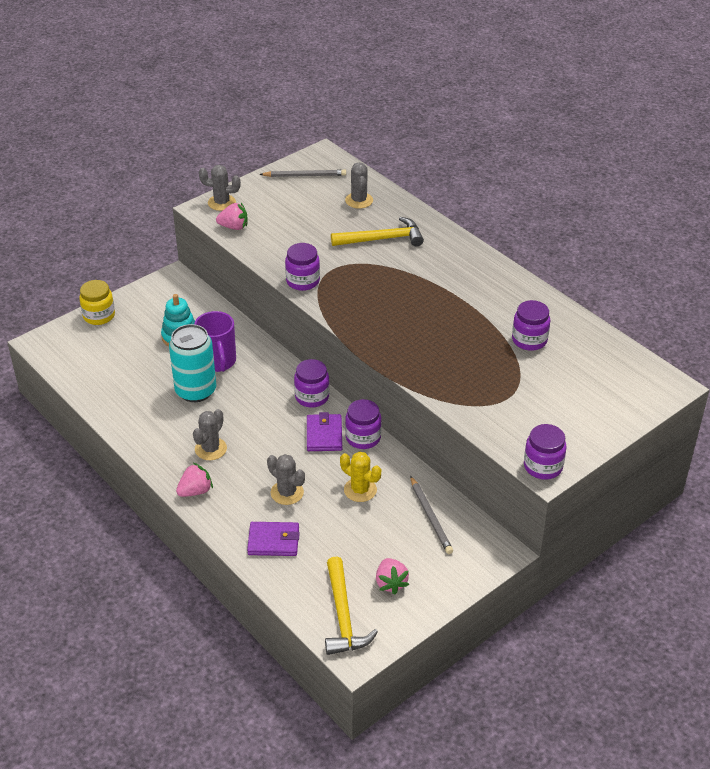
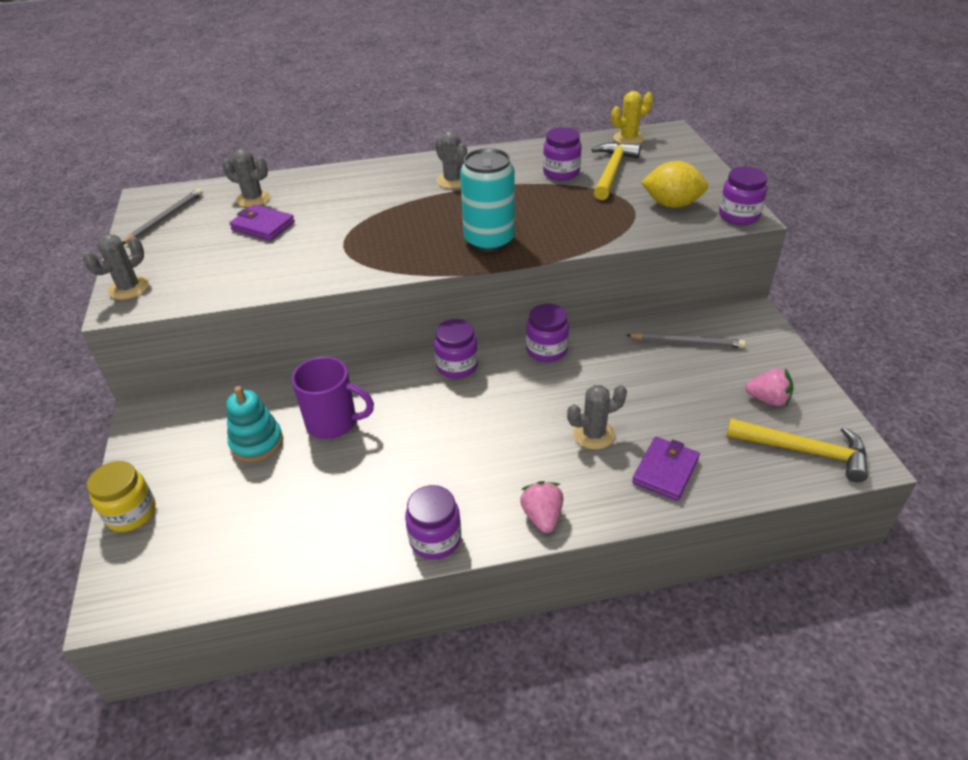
camera: 60 degrees left, 0 degrees up
turquoise can [169,324,216,402] -> turquoise can moved to [460,148,515,252]
grey cactus [193,409,227,460] -> grey cactus moved to [435,131,467,189]
pink strawberry [216,203,248,230] -> none
purple jar [285,243,320,291] -> purple jar moved to [405,485,461,560]
purple wallet [307,412,342,451] -> purple wallet moved to [229,205,295,241]
yellow hammer [331,217,424,246] -> yellow hammer moved to [592,142,641,200]
yellow cactus [340,451,381,502] -> yellow cactus moved to [611,91,653,144]
none -> yellow lemon [641,161,708,208]

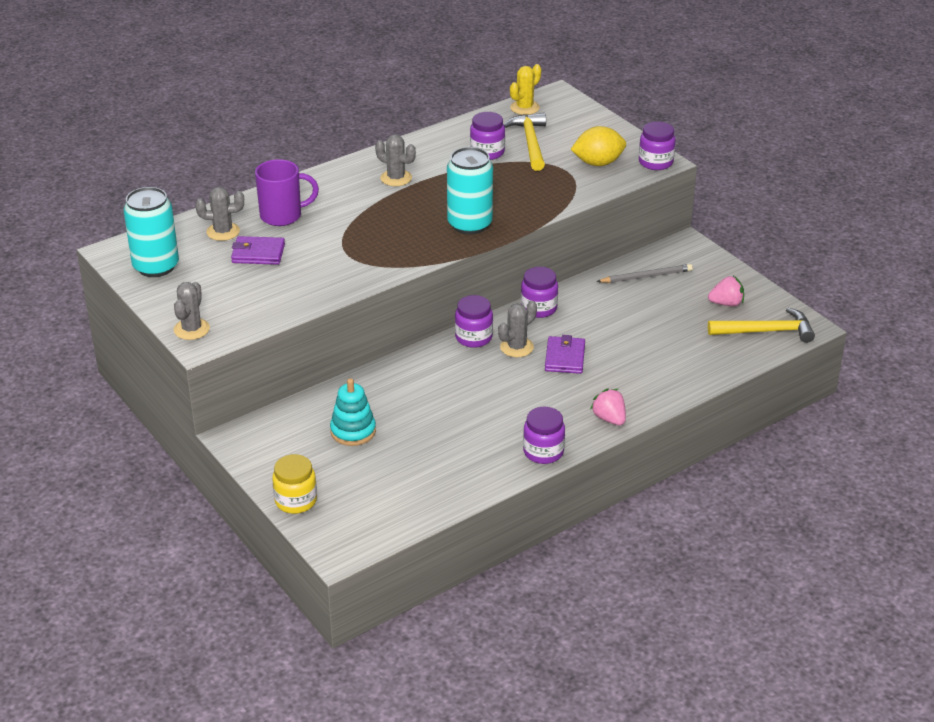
camera: 25 degrees left, 5 degrees down
grey pencil [122,188,203,244] -> turquoise can [123,187,179,277]
purple mug [291,356,374,439] -> purple mug moved to [255,159,319,226]
grey cactus [567,385,627,449] -> grey cactus moved to [498,301,537,357]
purple wallet [632,437,700,501] -> purple wallet moved to [545,335,585,374]

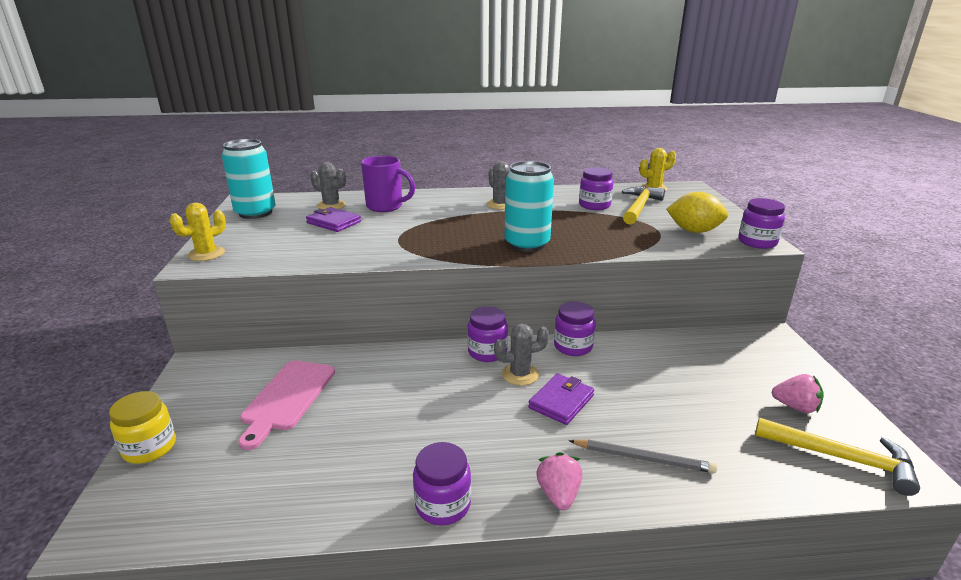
camera: 30 degrees right, 10 degrees down
grey cactus [174,282,210,340] -> yellow cactus [169,203,226,261]
turquoise stacking toy [330,378,376,446] -> pink cutting board [238,360,335,450]
grey pencil [596,264,693,283] -> grey pencil moved to [569,439,717,473]

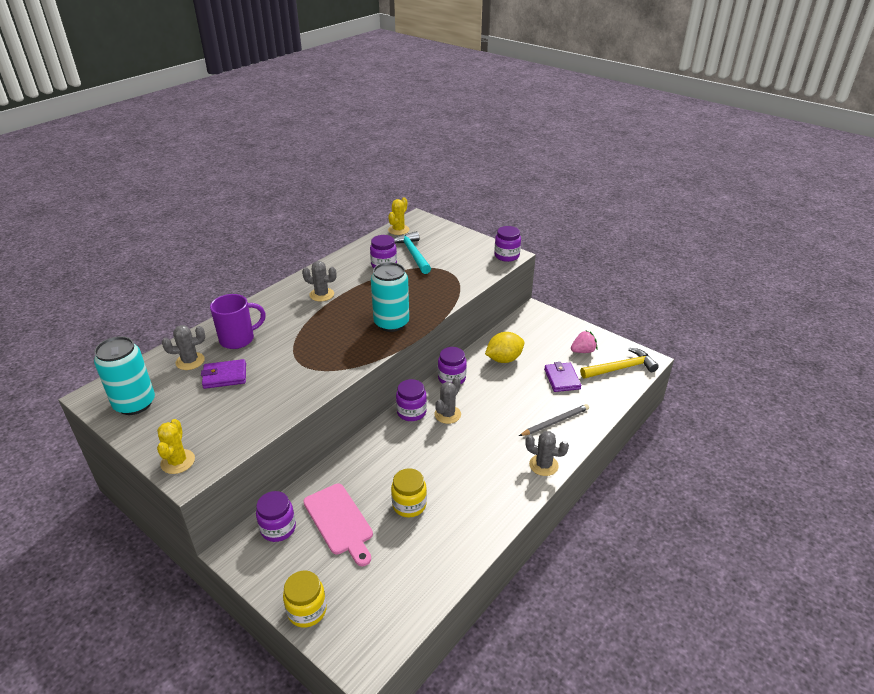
camera: 45 degrees left, 10 degrees up
purple jar [413,442,471,525] -> purple jar moved to [256,491,296,542]
purple wallet [528,374,594,425] -> purple wallet moved to [544,362,581,392]
pink strawberry [536,452,583,510] -> grey cactus [525,431,569,476]
yellow hammer [622,186,665,225] -> turquoise hammer [394,231,431,274]
yellow lemon [666,192,728,233] -> yellow lemon moved to [485,332,524,363]
none -> yellow jar [391,469,427,517]

